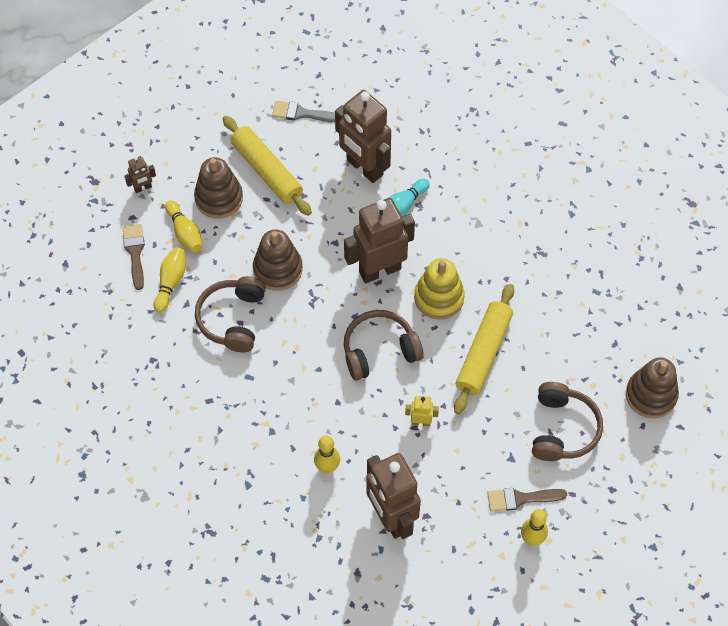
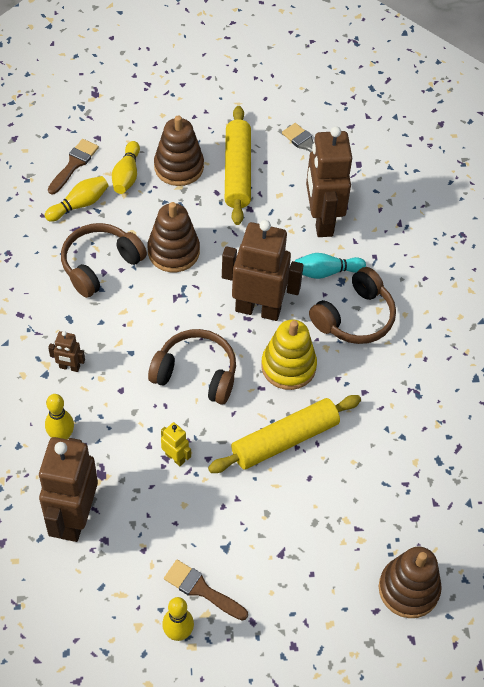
camera: 35 degrees right, 5 degrees down
brown robot [125,156,156,193] -> brown robot moved to [48,331,85,372]
brown headphones [532,382,603,461] -> brown headphones moved to [309,267,396,344]

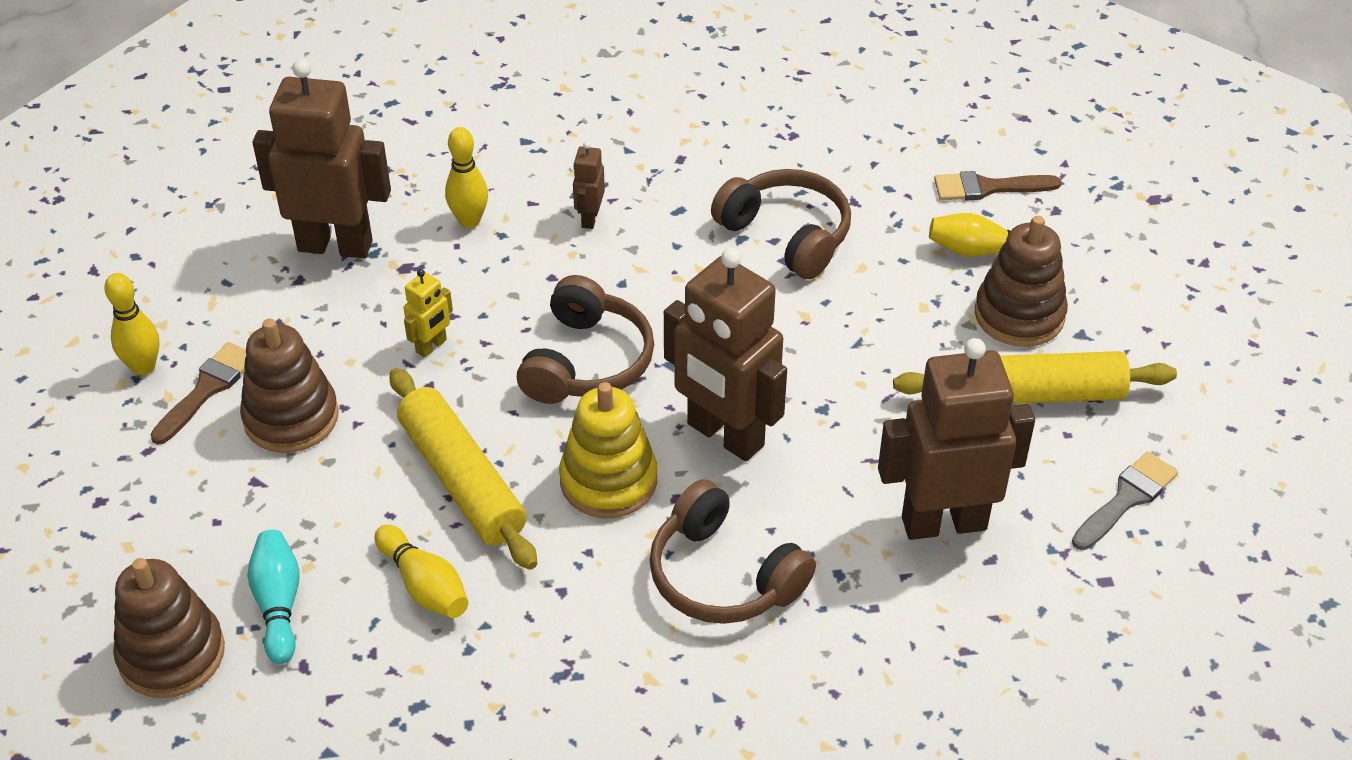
camera: 90 degrees right, 10 degrees down
yellow bowling pin [45,176,109,222] -> yellow bowling pin moved to [375,525,468,618]
brown brush [48,139,99,195] -> brown brush turned 150 degrees clockwise [934,171,1061,200]
brown stacking toy [147,202,200,272] -> brown stacking toy moved to [240,319,339,453]
brown robot [222,220,304,321] -> brown robot turned 120 degrees clockwise [664,248,787,462]
turquoise bowling pin [294,253,366,279] -> turquoise bowling pin moved to [247,530,300,664]

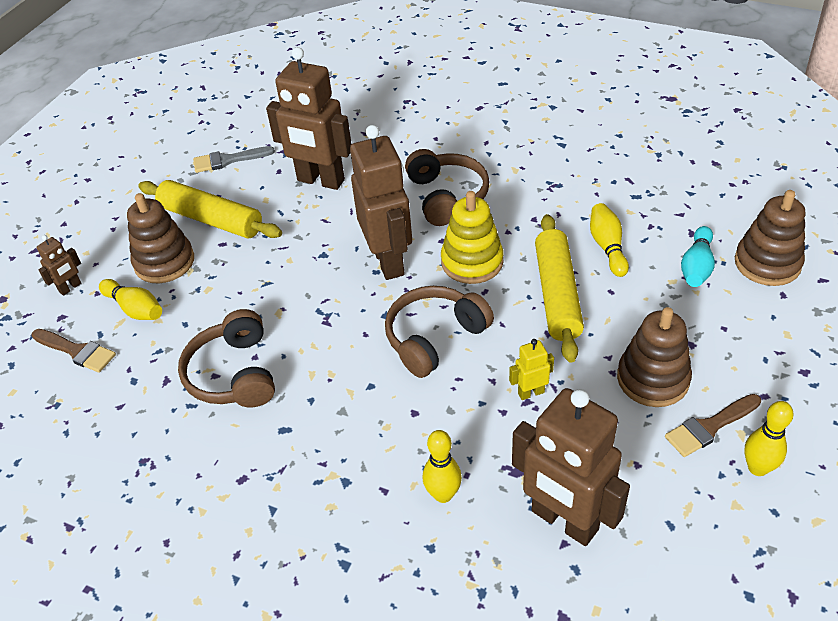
camera: 145 degrees left, 0 degrees up
brown robot [573,141,605,229] -> brown robot moved to [36,235,81,296]

